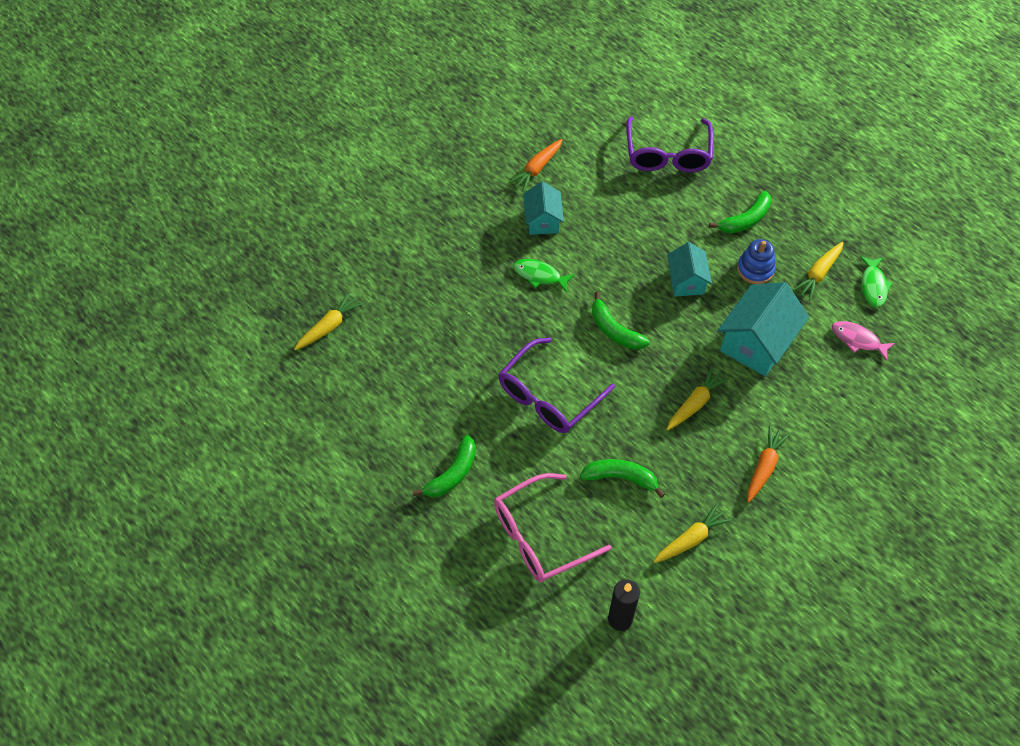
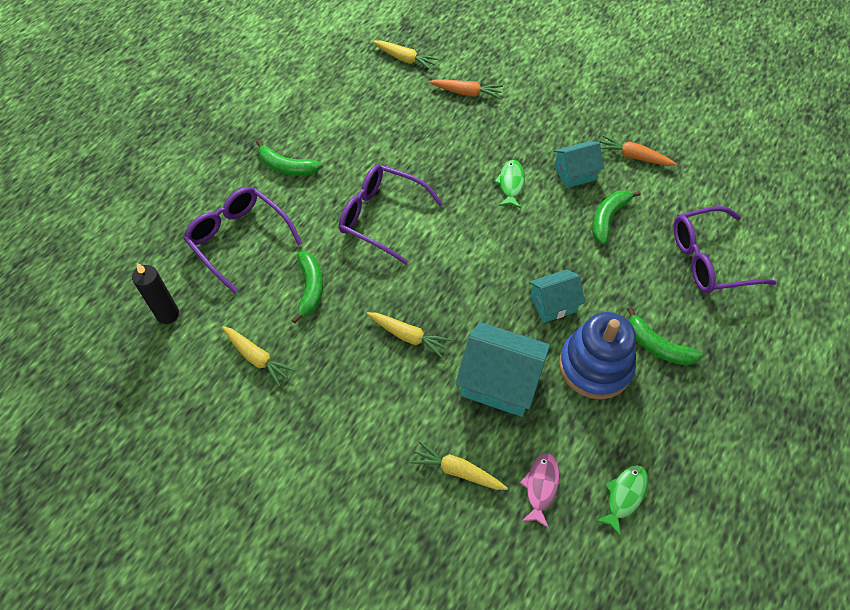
camera: 75 degrees right, 0 degrees up
pink glasses [494,473,612,583] -> purple glasses [184,187,302,294]
green banana [592,292,650,349] -> green banana moved to [592,191,641,245]
blue stacking toy [737,239,776,284] -> blue stacking toy [559,312,636,399], size x1.75
orange carrot [747,425,790,503] -> orange carrot moved to [429,79,503,99]
yellow carrot [793,242,844,301] -> yellow carrot moved to [410,441,508,490]
green fish [860,256,893,307] -> green fish turned 135 degrees clockwise [596,465,648,537]

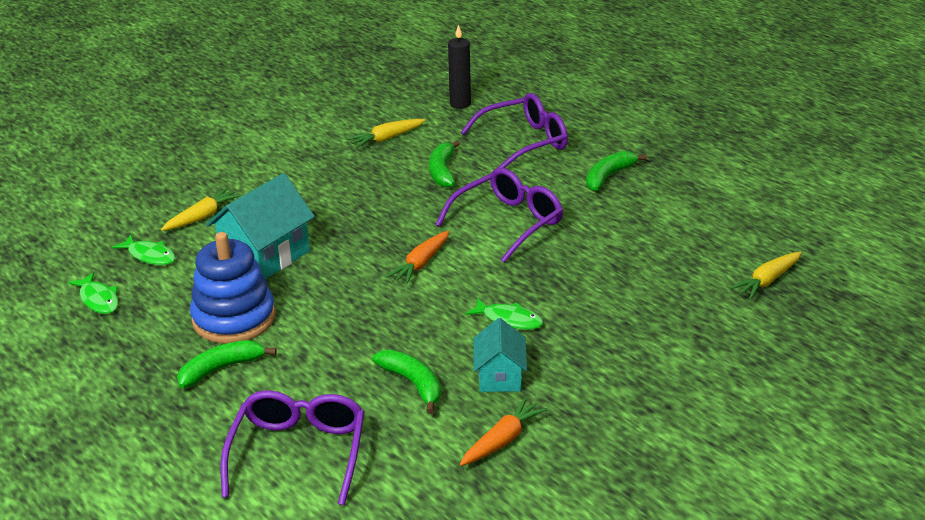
camera: 110 degrees right, 25 degrees down
green banana [291,252,323,323] -> green banana turned 75 degrees clockwise [429,140,460,188]
yellow carrot [367,312,452,358] -> none
orange carrot [429,79,503,99] -> orange carrot moved to [386,230,449,284]
pink fish [520,453,560,529] -> green fish [112,235,175,265]
turquoise house [529,269,585,323] -> none

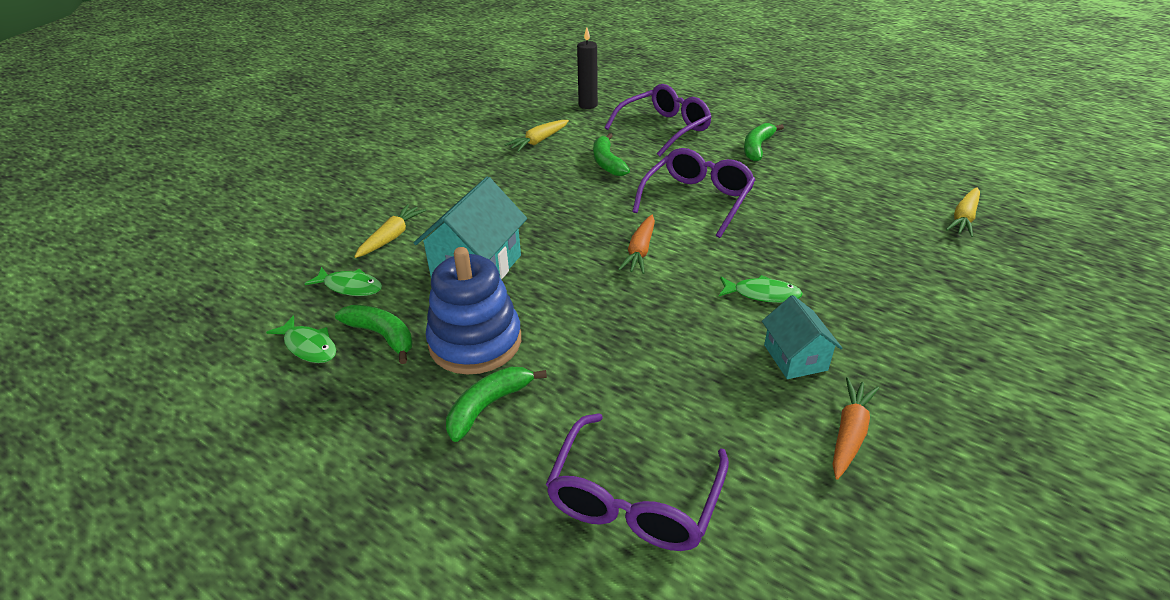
camera: 15 degrees left, 5 degrees up
purple glasses [220,390,365,506] -> purple glasses turned 150 degrees counterclockwise [546,413,729,551]
green banana [372,350,441,414] -> green banana moved to [335,305,413,364]

